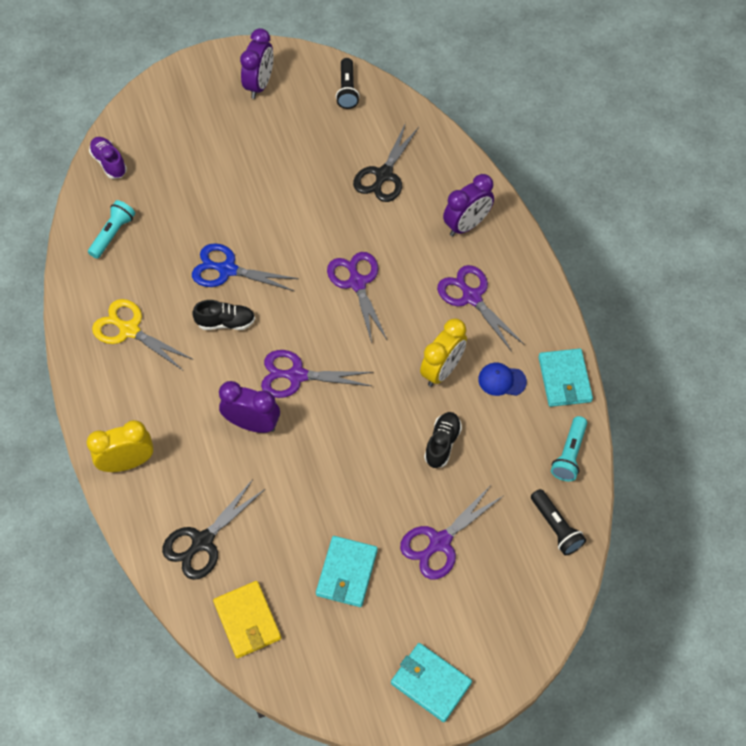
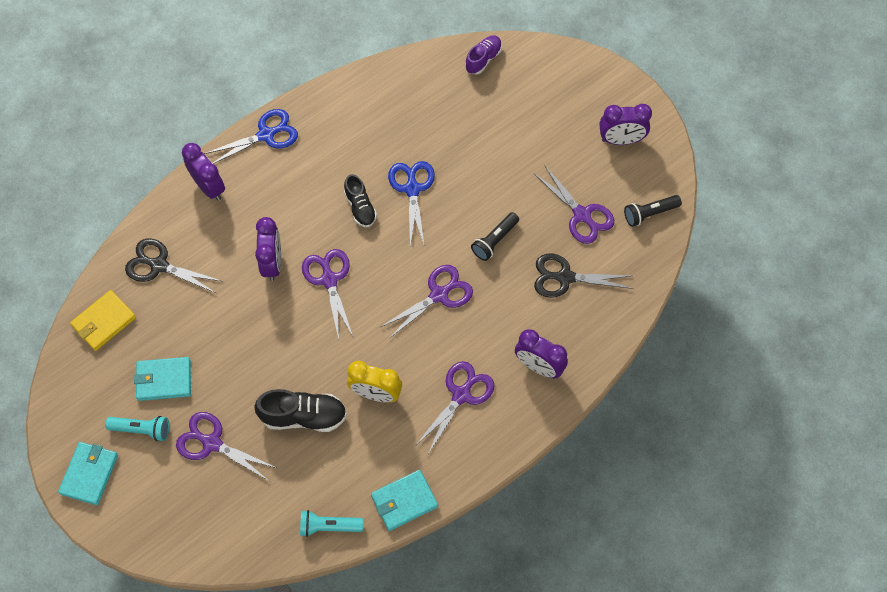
camera: 70 degrees right, 5 degrees up
yellow clock [87,420,154,472] -> purple clock [182,143,225,201]
turquoise flashlight [88,200,135,259] -> turquoise flashlight moved to [105,416,169,441]
yellow scissors [92,299,194,370] -> none
black shoe [424,412,462,468] -> black shoe [254,389,347,432], size x1.54
blue cap [478,363,527,396] -> none
black flashlight [531,489,586,555] -> black flashlight moved to [471,212,519,261]
none -> blue scissors [204,109,298,164]
none -> purple scissors [534,165,614,244]

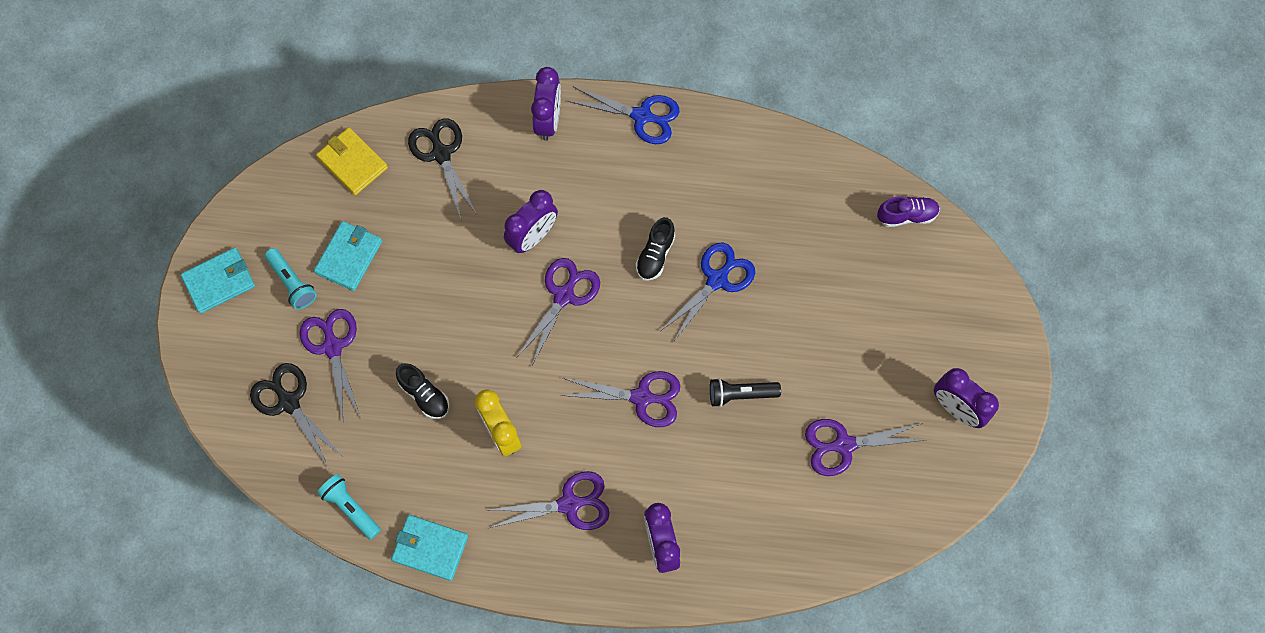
camera: 45 degrees right, 5 degrees up
yellow wallet [70,290,136,351] -> yellow wallet turned 45 degrees clockwise [316,127,388,195]
turquoise wallet [134,357,191,401] -> turquoise wallet turned 75 degrees clockwise [314,221,382,291]
black shoe [254,389,347,432] -> black shoe [396,363,449,419], size x0.65
purple scissors [534,165,614,244] -> purple scissors turned 75 degrees clockwise [805,419,925,476]
black scissors [534,254,633,298] -> black scissors moved to [250,363,344,468]
black flashlight [624,195,682,227] -> none

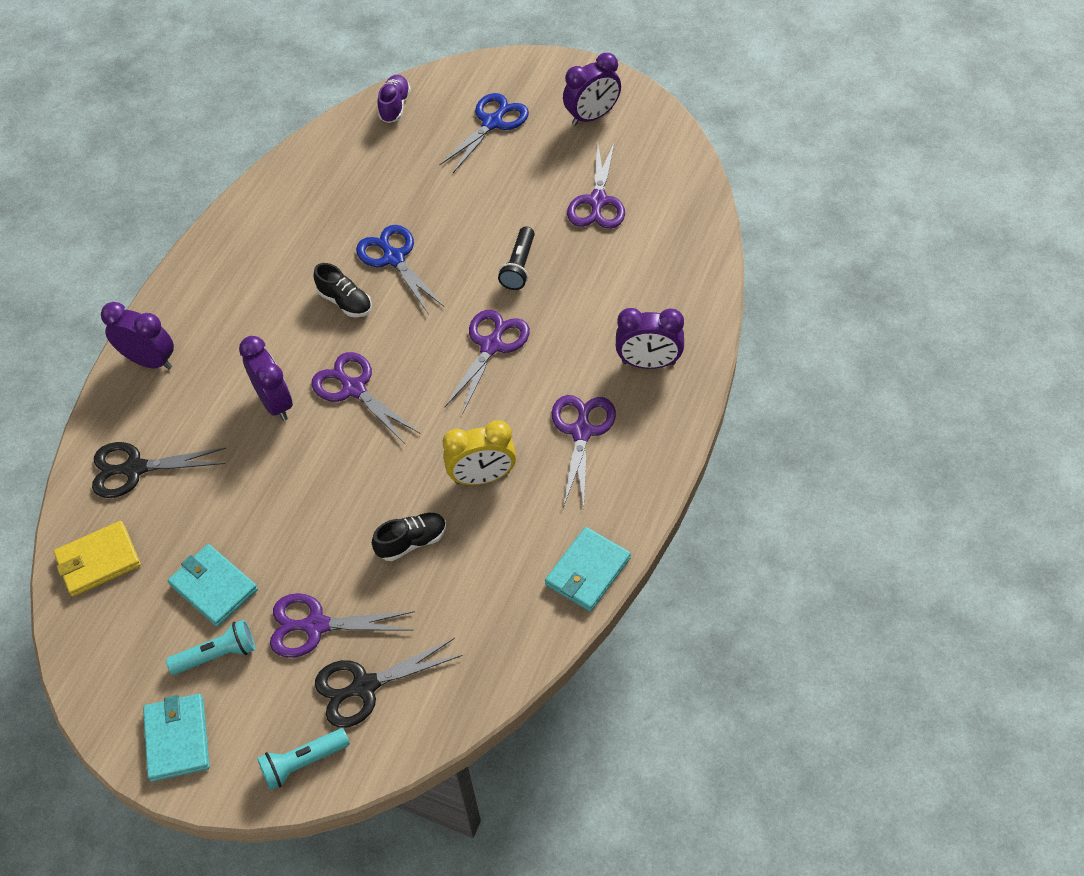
camera: 70 degrees left, 15 degrees down
turquoise flashlight [317,474,381,540] -> turquoise flashlight moved to [257,728,350,790]
blue scissors [568,87,680,144] -> blue scissors moved to [439,93,529,173]

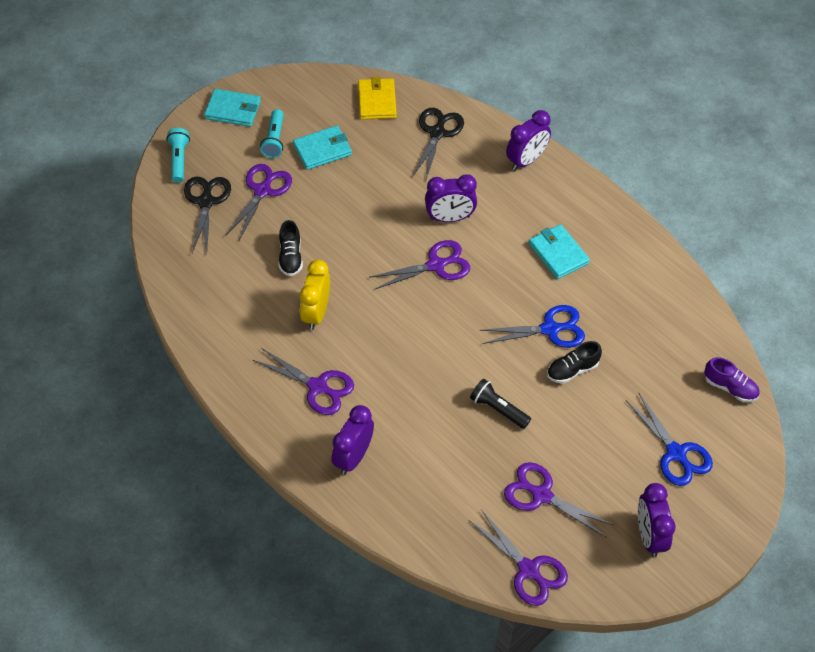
camera: 110 degrees right, 0 degrees up
black shoe [313,263,372,317] -> black shoe moved to [547,341,602,384]
purple scissors [445,310,530,414] -> purple scissors moved to [469,510,568,606]
turquoise wallet [545,527,631,611] -> turquoise wallet moved to [529,224,590,279]

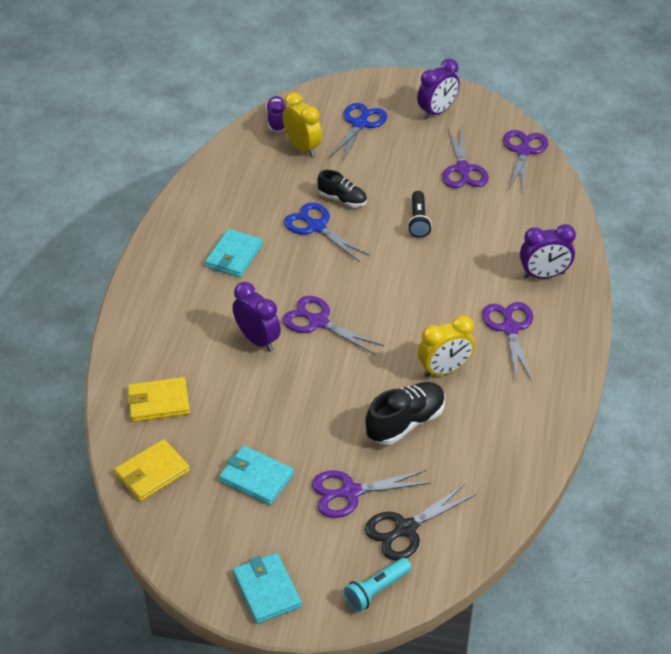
camera: 125 degrees left, 10 degrees down
turquoise flashlight [260,109,283,158] -> none
black shoe [279,220,303,276] -> black shoe [366,382,445,445], size x1.54
black scissors [412,108,464,179] -> yellow wallet [127,377,190,422]
purple clock [506,110,551,170] -> none
none -> yellow clock [283,92,322,157]

